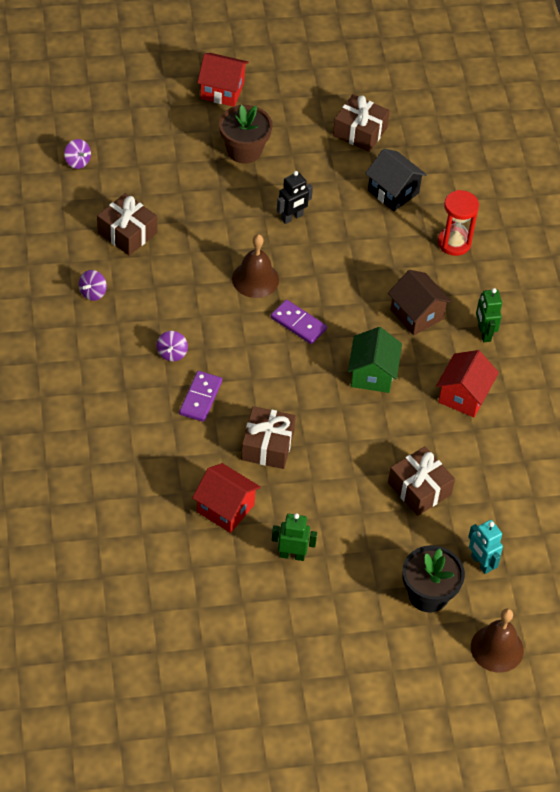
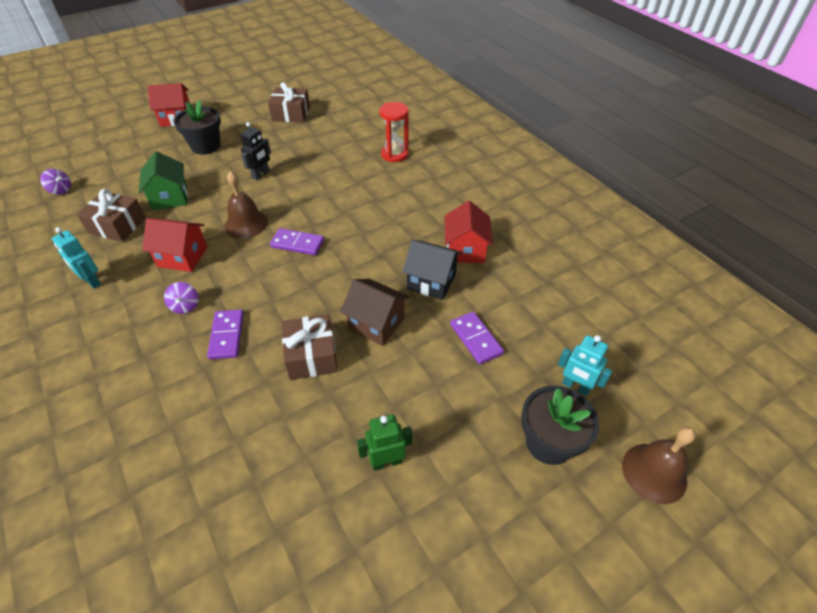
camera: 20 degrees left, 5 degrees down
purple spinning top [79,270,107,301] -> turquoise robot [52,227,101,289]
red house [192,463,261,533] -> red house moved to [142,218,207,272]
brown flower pot [219,105,272,164] -> black flower pot [174,100,221,154]
green house [348,327,402,393] -> green house moved to [139,151,188,210]
black house [365,149,427,211] -> black house moved to [402,240,462,300]
brown house [388,270,452,336] -> brown house moved to [340,279,409,346]
brown gift [388,446,455,516] -> purple domino [450,312,504,365]
green robot [476,288,502,342] -> none

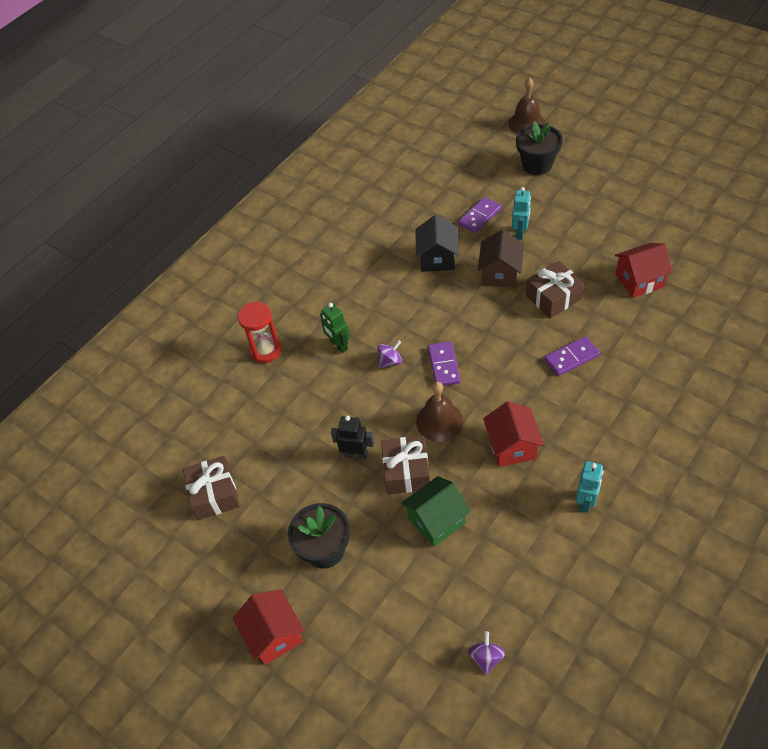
camera: 105 degrees left, 5 degrees up
brown gift [77,189,146,242] -> brown gift moved to [381,435,430,494]
purple spinning top [164,282,199,314] -> purple spinning top moved to [378,340,402,368]
green robot [357,414,412,471] -> green robot moved to [320,303,350,353]
red house [445,200,493,263] -> red house moved to [615,243,673,298]
turquoise robot [558,335,612,396] -> turquoise robot moved to [512,187,531,240]

